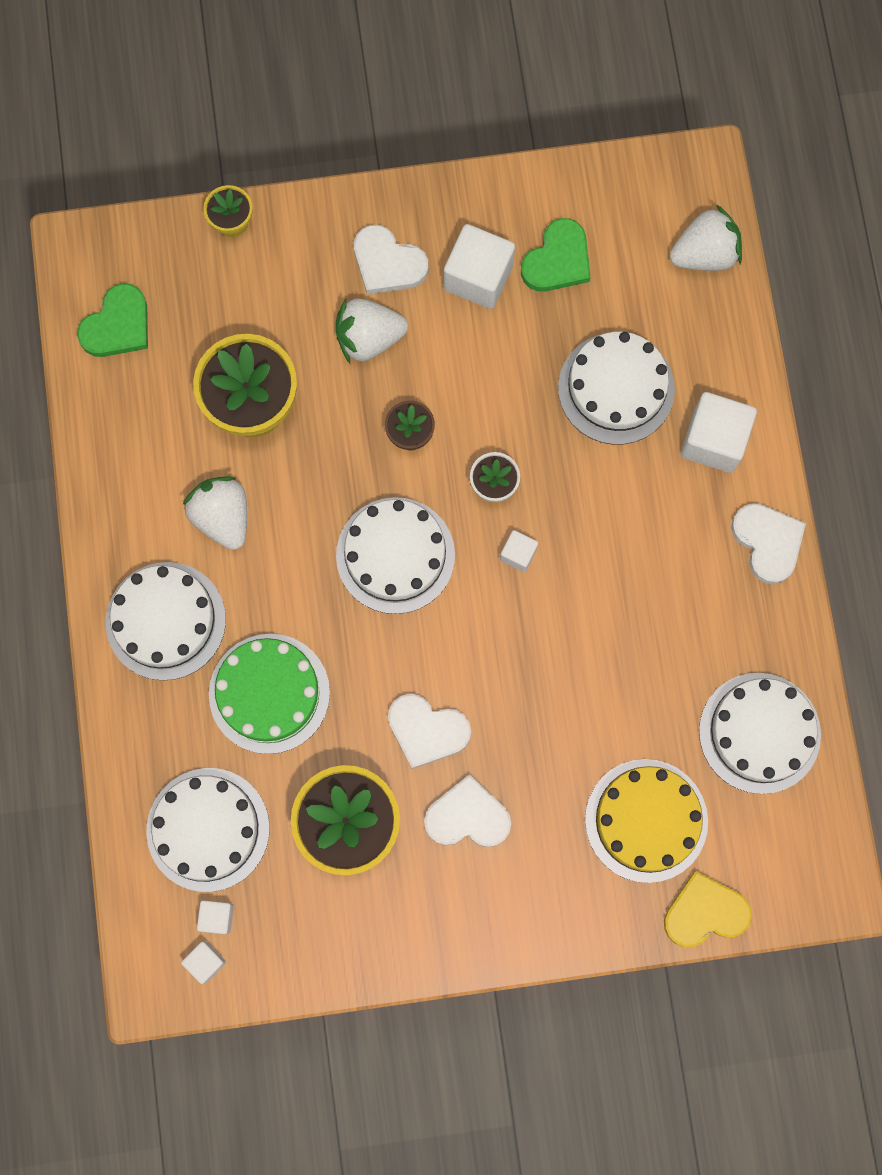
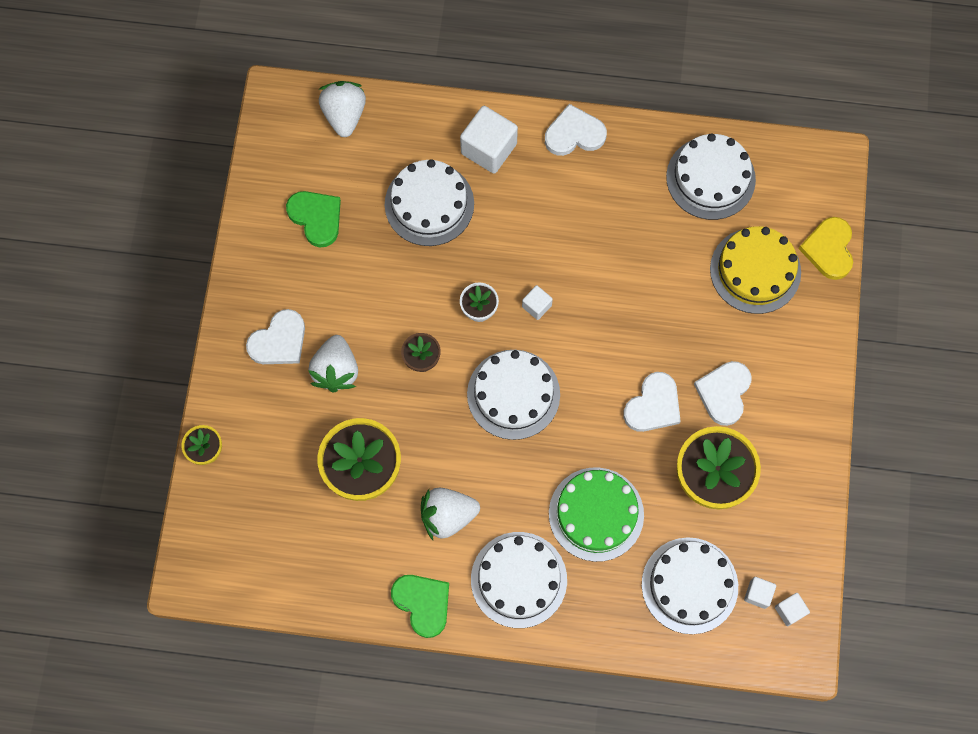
camera: 75 degrees left, 5 degrees down
green heart [77,283,148,357] -> green heart moved to [391,575,449,638]
white cube [444,224,515,309] -> none

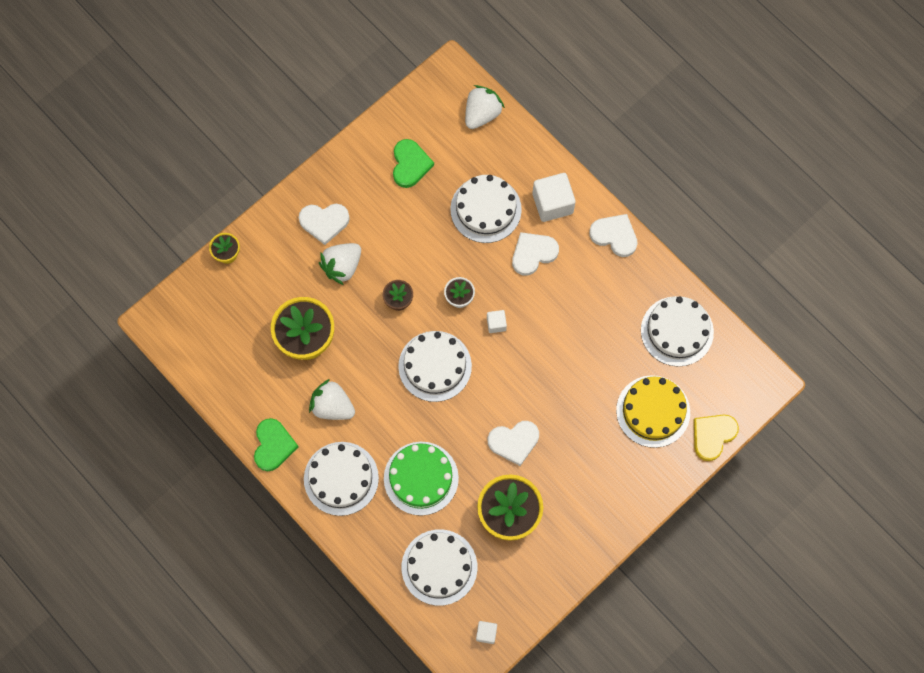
camera: 40 degrees right, 0 degrees up
white heart [694,361,751,426] -> white heart moved to [512,232,559,276]
white cube [744,577,776,609] -> none

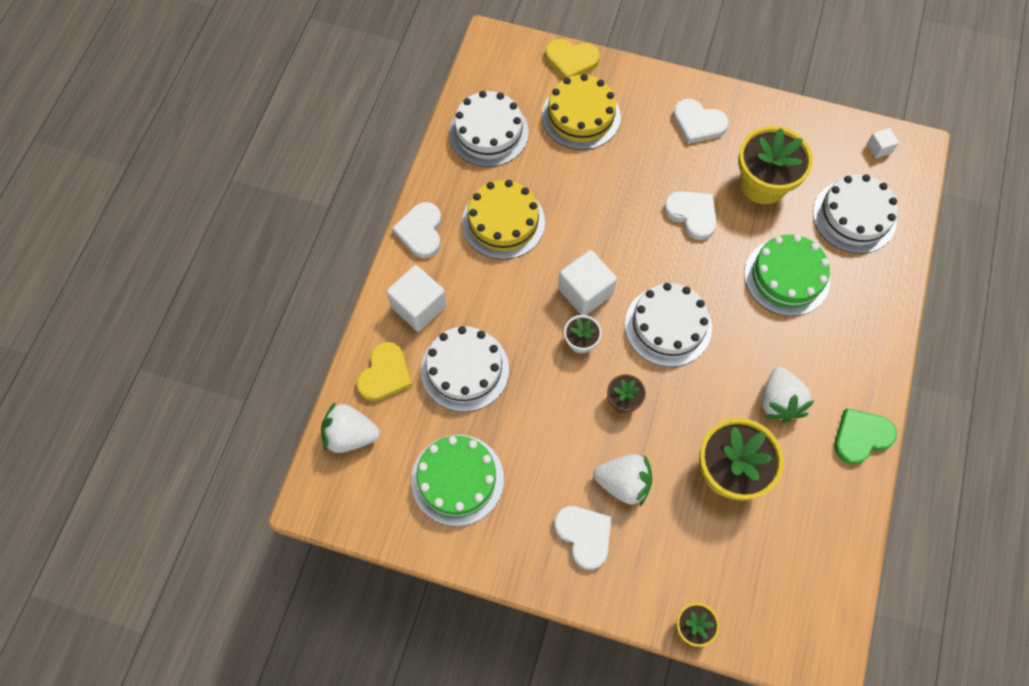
camera: 120 degrees left, 5 degrees down
white cake [304,442,379,516] -> none
green heart [393,139,434,188] -> green cake [411,435,504,526]
white cube [487,310,507,333] -> white cube [558,250,617,315], size x1.97
white heart [512,232,559,276] -> white heart moved to [673,99,729,144]
none -> yellow heart [356,342,412,401]
none -> yellow cake [462,180,545,260]

